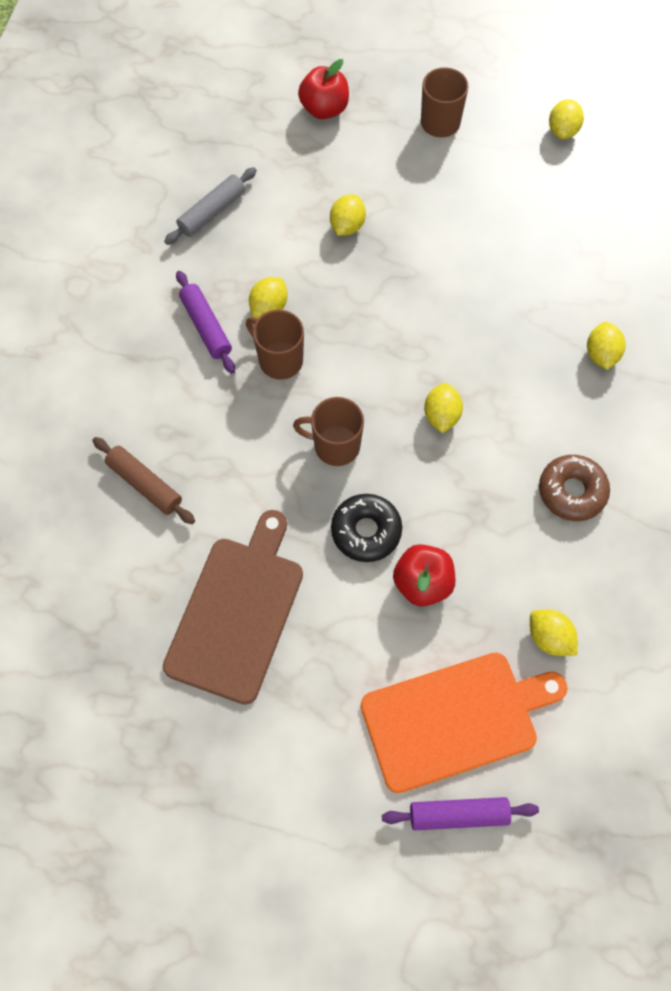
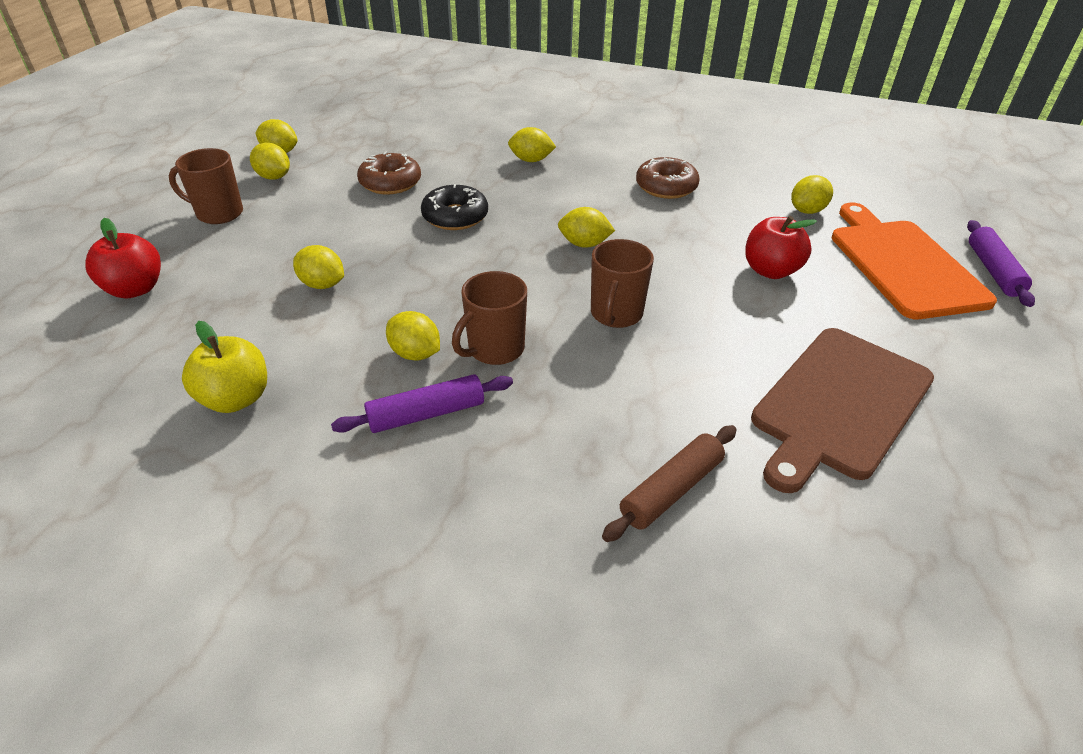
camera: 85 degrees left, 25 degrees down
brown cutting board [163,510,303,705] -> brown cutting board turned 75 degrees counterclockwise [751,328,934,493]
grey rolling pin [164,167,257,245] -> yellow apple [182,321,267,413]
black donut [331,494,402,562] -> black donut moved to [421,184,488,230]
none -> yellow lemon [250,143,290,180]
none -> brown donut [357,152,421,194]

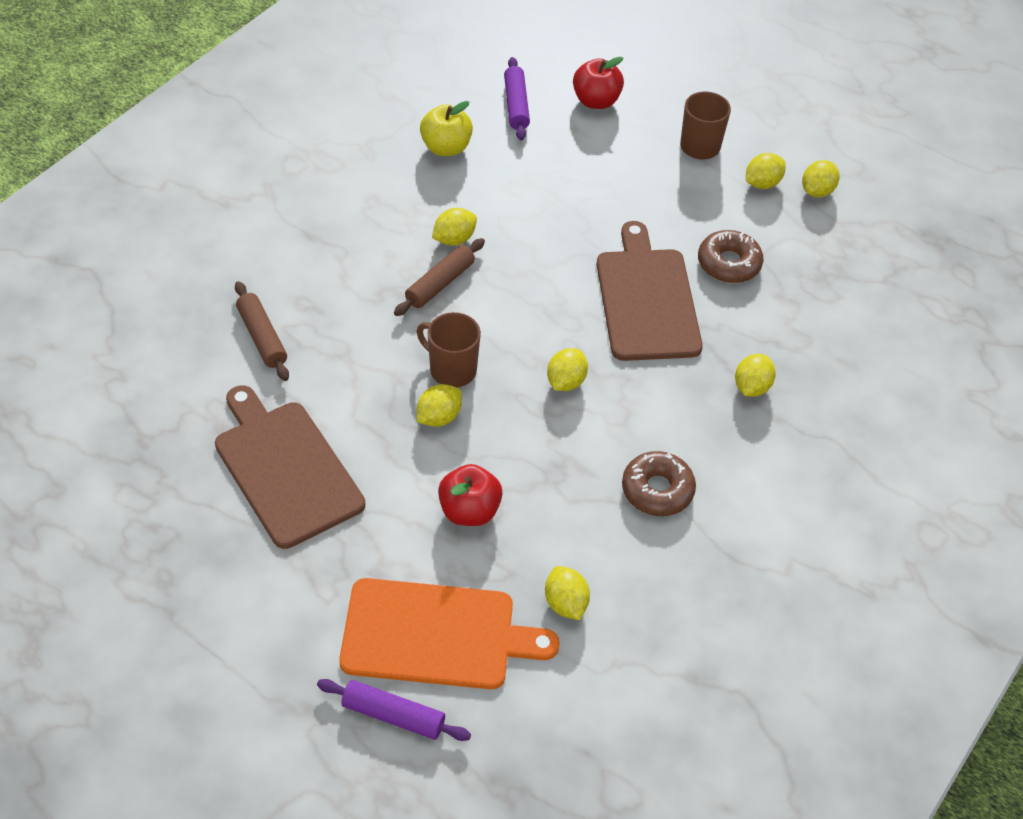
camera: 105 degrees right, 10 degrees up
yellow lemon [293,245,344,289] -> yellow lemon moved to [417,384,462,427]
purple rolling pin [331,374,513,433] -> purple rolling pin moved to [504,57,530,140]
black donut [421,184,488,230] -> brown cutting board [596,221,703,361]
brown mug [452,271,527,365] -> brown rolling pin [394,238,485,316]

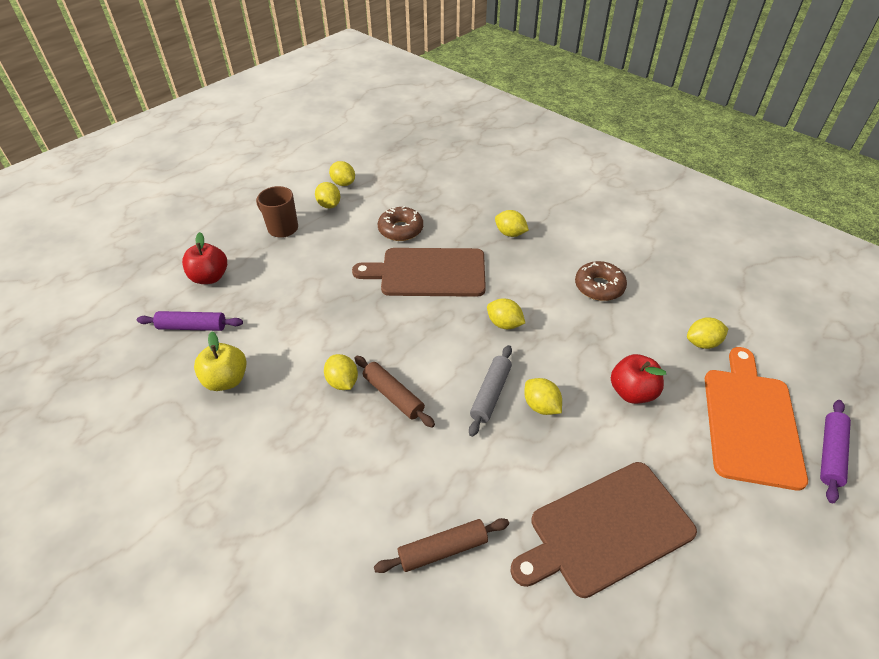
camera: 80 degrees left, 5 degrees down
brown mug [417,312,481,387] -> grey rolling pin [469,345,512,437]

